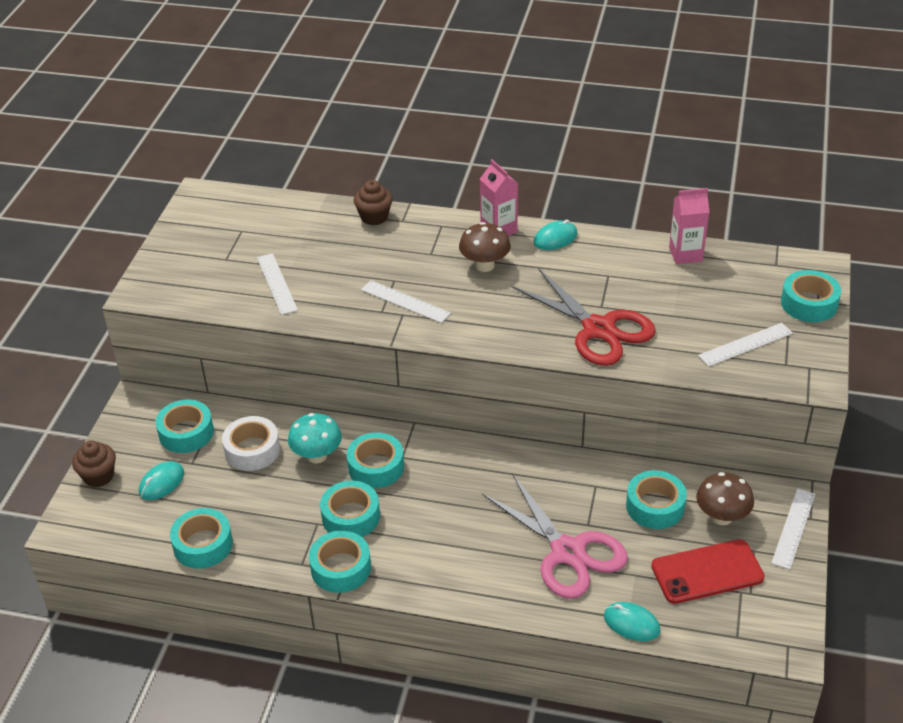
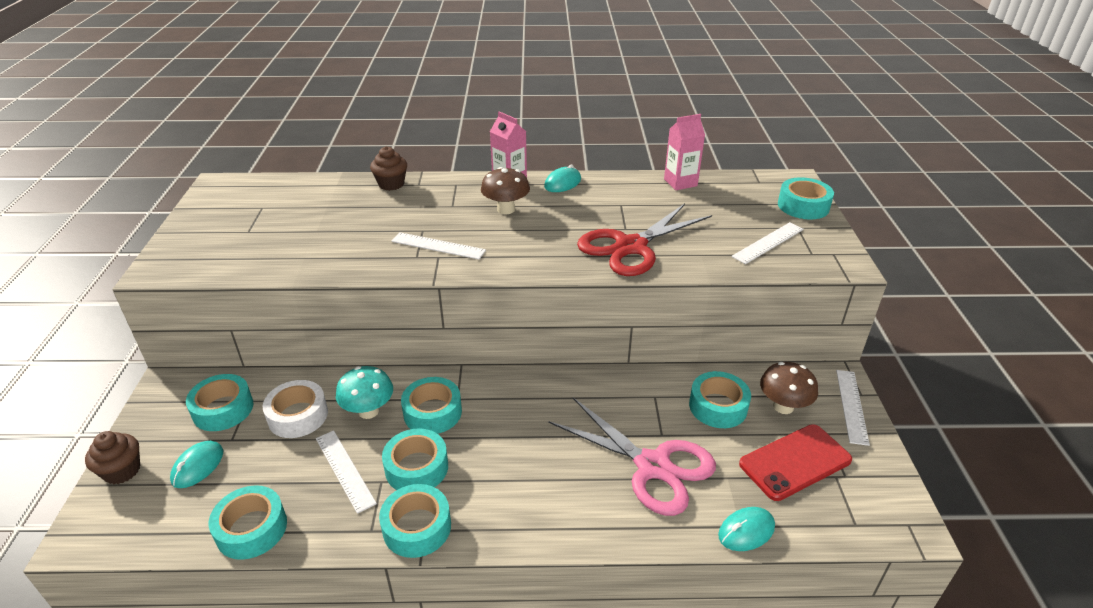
camera: 15 degrees left, 5 degrees down
white ruler [257,253,298,315] -> white ruler moved to [316,430,377,514]
red scissors [512,268,656,366] -> red scissors turned 105 degrees clockwise [577,204,712,276]
turquoise mouse [604,602,661,641] -> turquoise mouse turned 45 degrees counterclockwise [718,507,775,551]

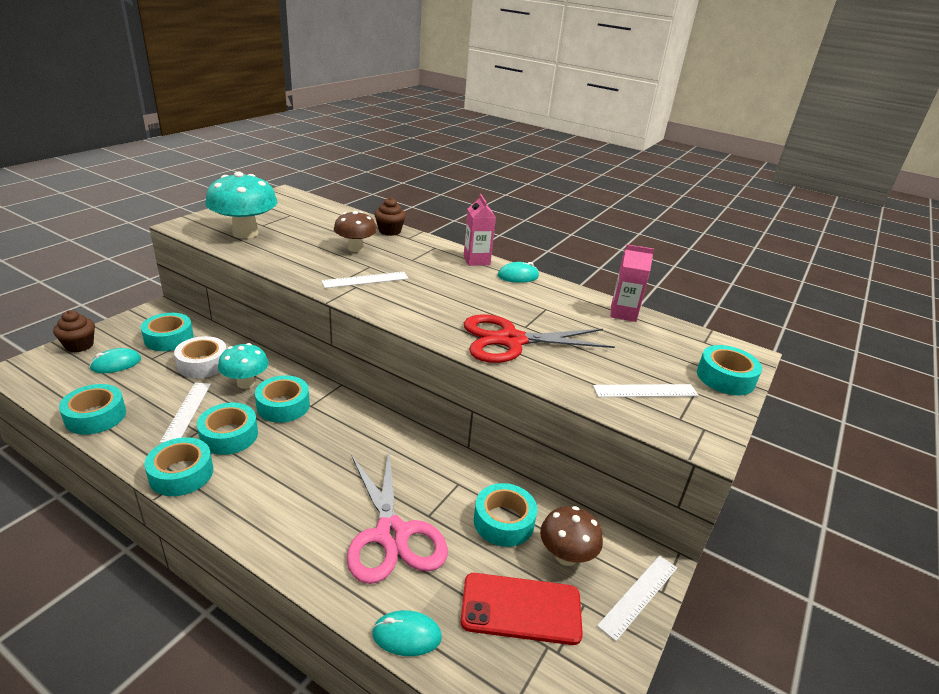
camera: 30 degrees right, 5 degrees down
white ruler [391,232,486,260] -> white ruler turned 75 degrees counterclockwise [322,272,409,288]
brown mushroom [481,167,530,214] -> brown mushroom moved to [334,211,377,252]
none -> turquoise mushroom [205,172,277,238]

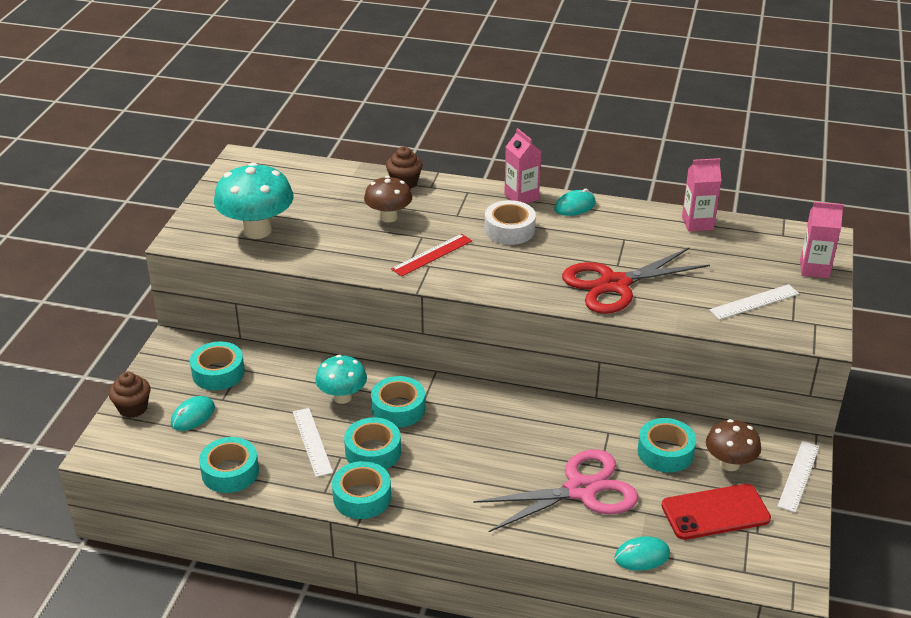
camera: 15 degrees left, 5 degrees up
white tape [174,336,226,378] -> white tape moved to [485,200,536,245]
white ruler [322,272,409,288] -> red ruler [391,234,472,277]
pink scissors [347,451,448,584] -> pink scissors turned 75 degrees counterclockwise [473,449,638,532]
turquoise tape [697,345,762,395] -> pink carton [800,202,844,278]

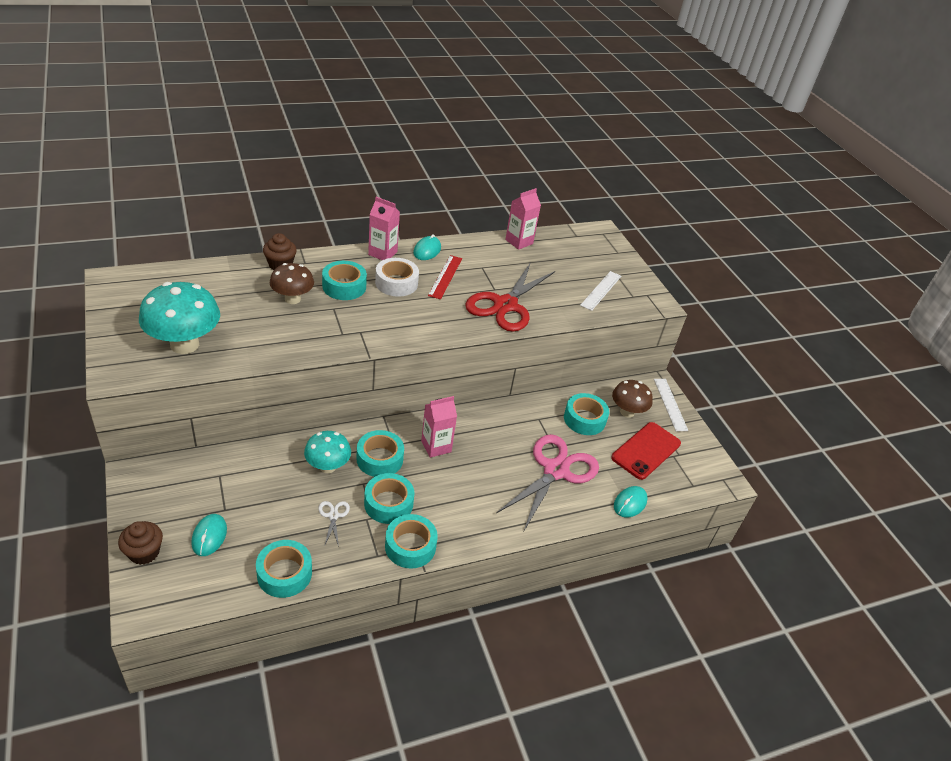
camera: 40 degrees left, 5 degrees up
turquoise tape [190,341,245,390] -> turquoise tape moved to [322,261,367,300]
white ruler [293,408,333,477] -> white scissors [318,501,350,547]
red ruler [391,234,472,277] -> red ruler moved to [428,255,462,299]
pink carton [800,202,844,278] -> pink carton moved to [421,396,457,458]

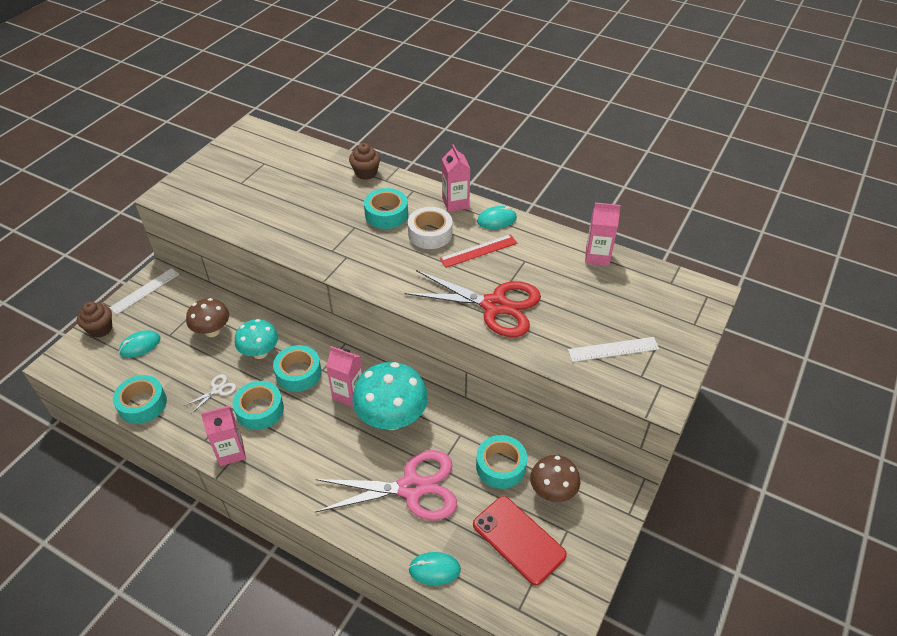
camera: 55 degrees right, 5 degrees up
turquoise mushroom [139,282,220,354] -> turquoise mushroom moved to [352,362,428,430]
brown mushroom [270,263,314,304] -> brown mushroom moved to [186,298,229,337]
turquoise tape [385,514,438,568] -> pink carton [201,406,246,466]
red scissors [465,262,555,332] -> red scissors turned 150 degrees counterclockwise [405,270,541,337]
red phone [611,422,681,480] -> red phone turned 45 degrees clockwise [473,496,567,585]
white ruler [654,379,688,431] -> white ruler moved to [109,268,179,314]

